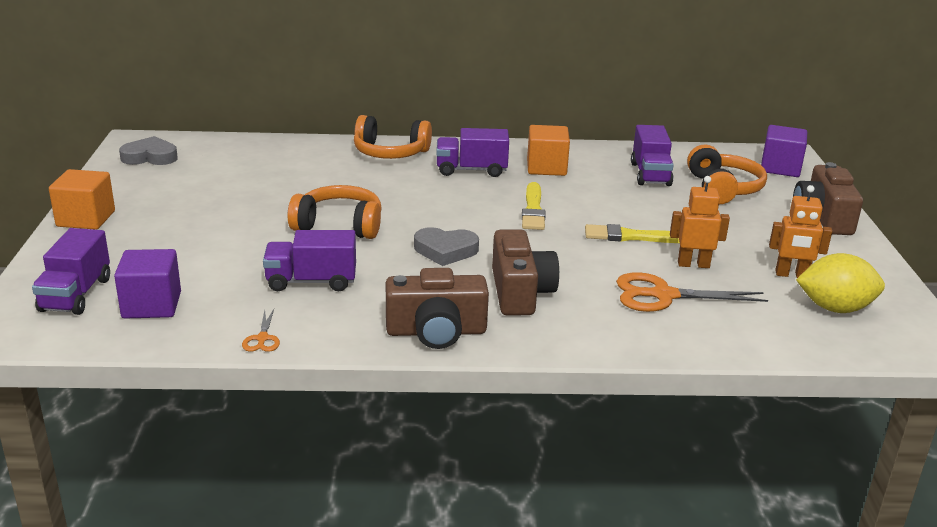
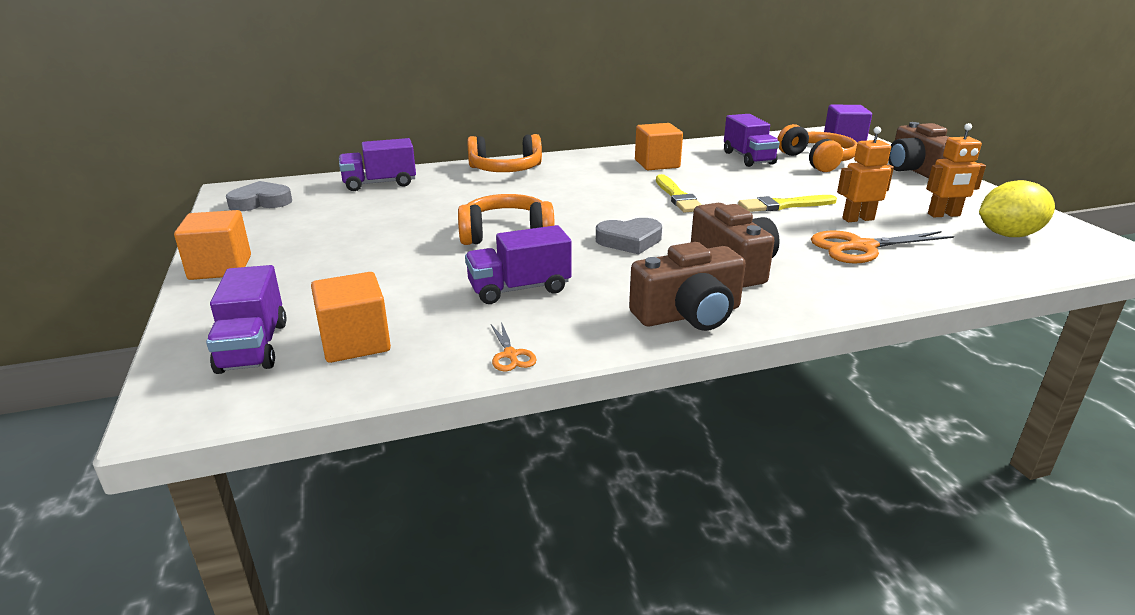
camera: 15 degrees left, 0 degrees up
purple cube [114,249,181,319] -> orange cube [311,272,391,363]
purple truck [436,128,509,177] -> purple truck moved to [339,138,416,191]

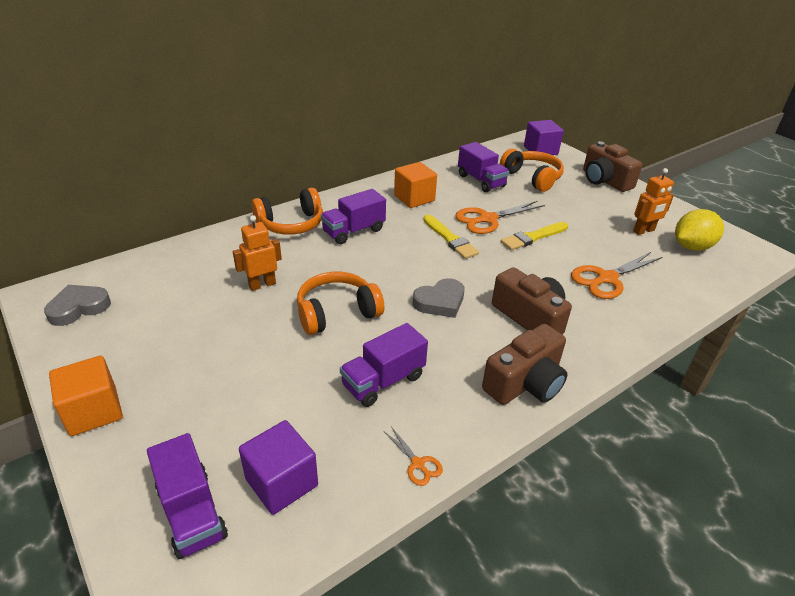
camera: 20 degrees left, 10 degrees up
orange cube [311,272,391,363] -> purple cube [239,420,318,515]
purple truck [339,138,416,191] -> purple truck moved to [321,189,386,244]
orange robot [837,127,894,222] -> orange robot moved to [233,215,282,291]
none -> orange scissors [455,201,545,234]

